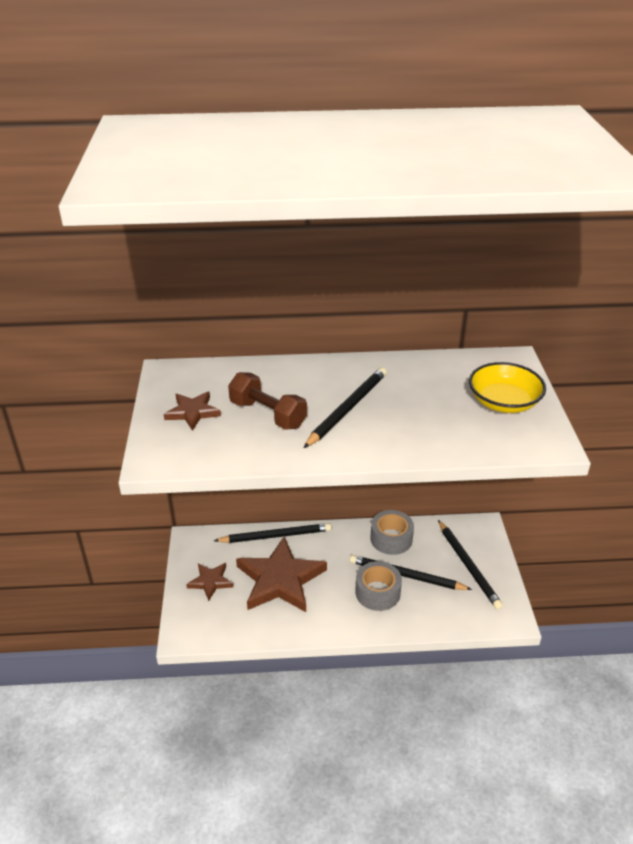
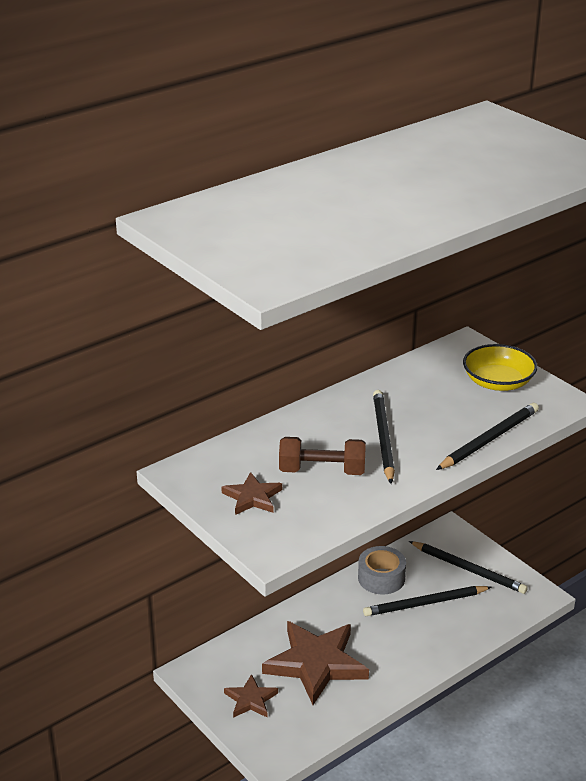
camera: 35 degrees left, 5 degrees down
black pencil [214,523,332,543] -> black pencil moved to [436,403,539,470]
grey tape [355,561,402,611] -> none

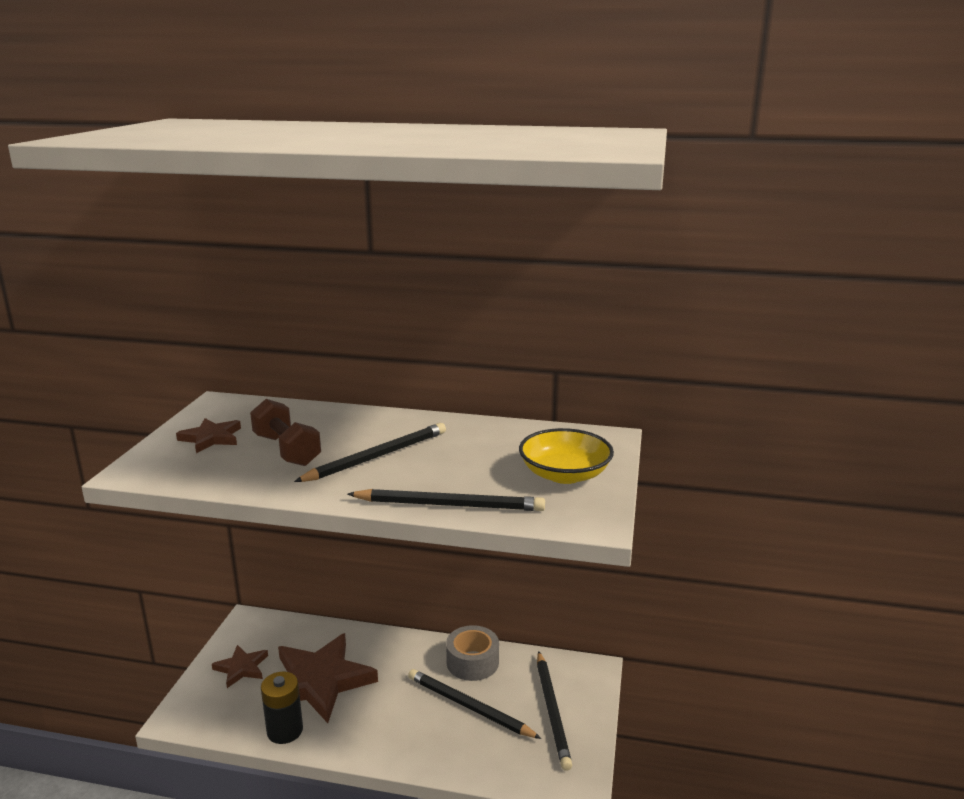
camera: 50 degrees right, 10 degrees down
none -> black battery [261,671,303,744]

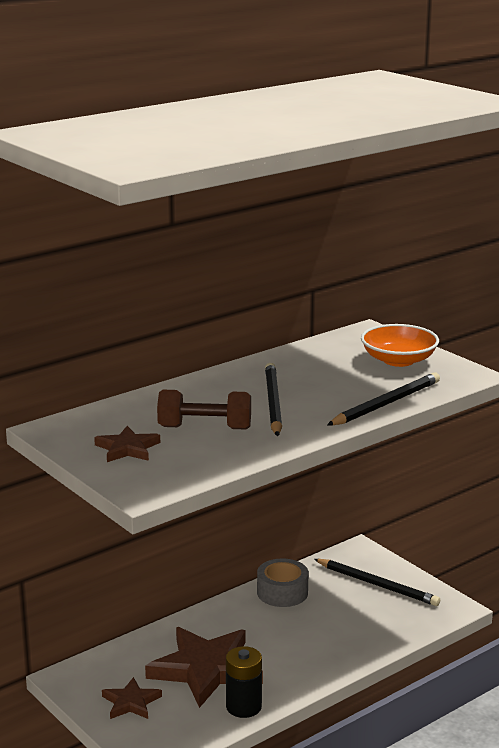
camera: 50 degrees left, 0 degrees up
black pencil [408,669,542,739] -> none
yellow bowl [519,428,614,484] -> orange bowl [361,324,439,367]

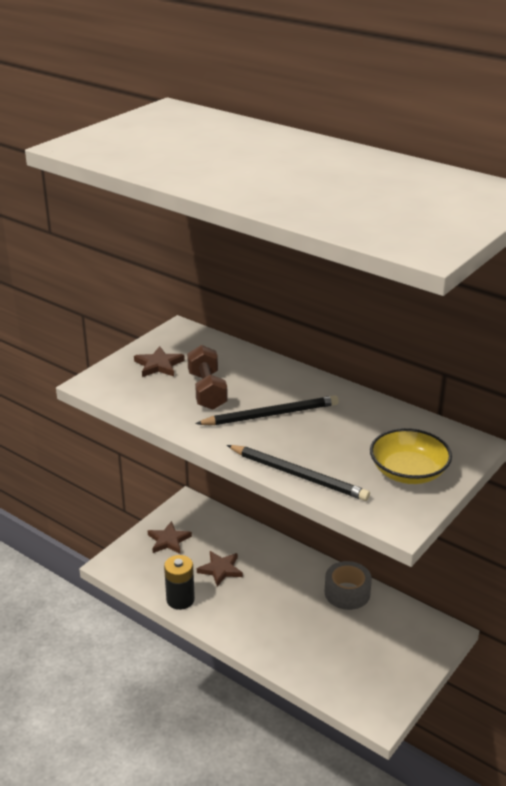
camera: 75 degrees right, 10 degrees up
brown star [145,627,263,708] -> brown star [197,551,243,587], size x0.50
black pencil [314,559,440,606] -> none
orange bowl [361,324,439,367] -> yellow bowl [370,428,452,484]

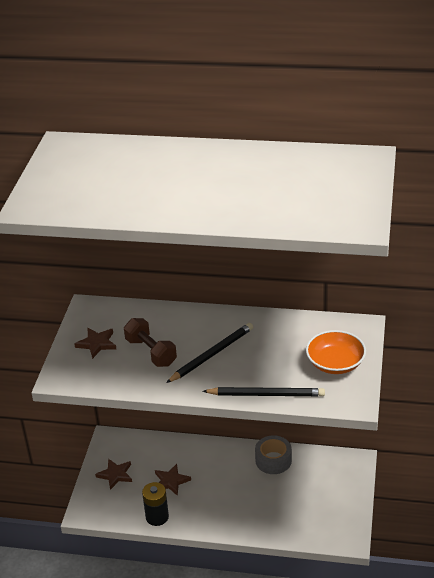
camera: 25 degrees left, 5 degrees up
yellow bowl [370,428,452,484] -> orange bowl [306,330,366,374]

